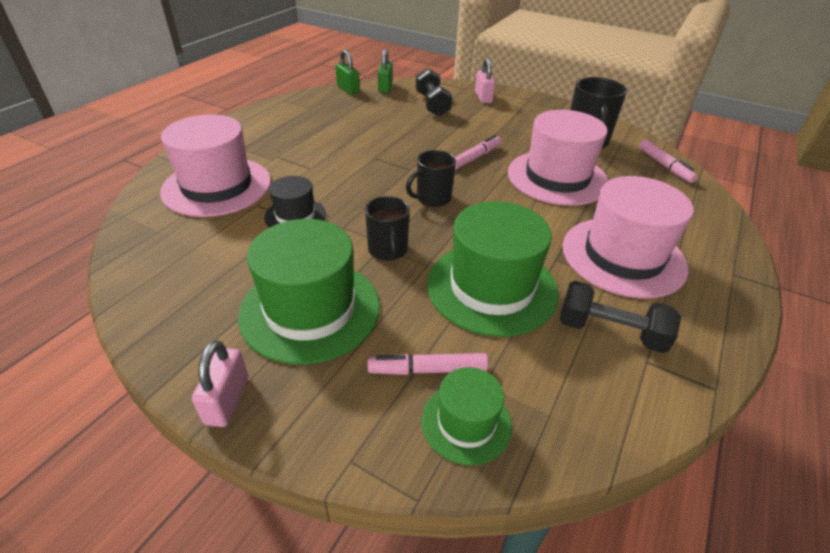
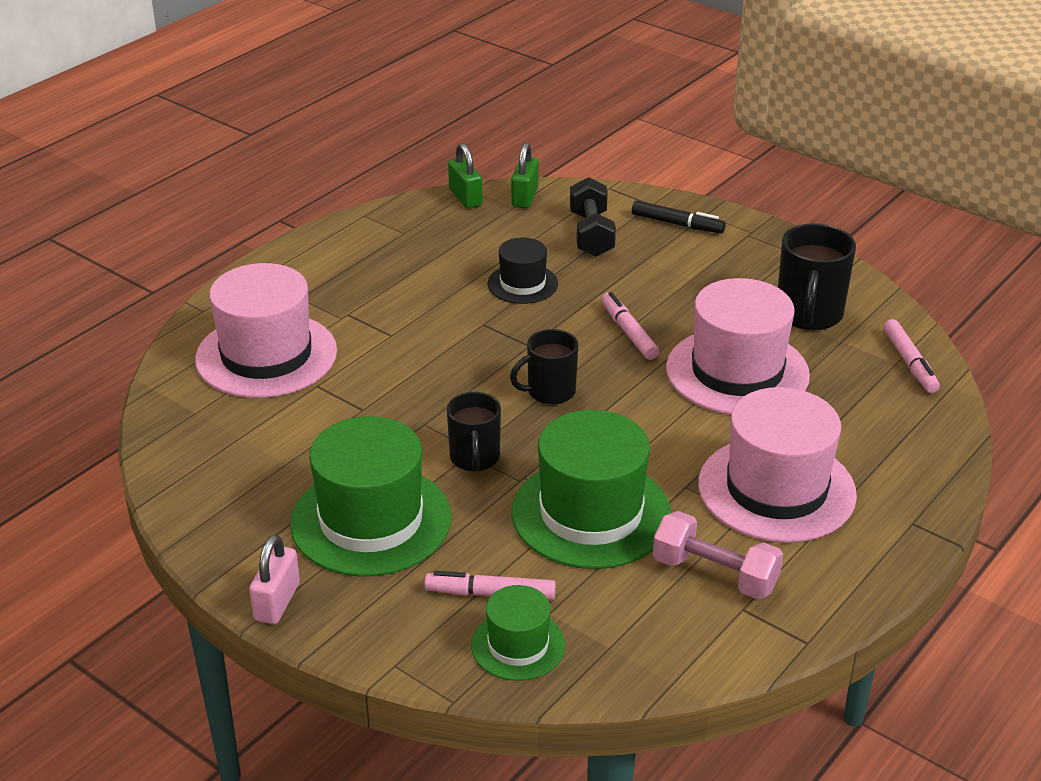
camera: 10 degrees right, 5 degrees down
black hat [264,176,326,228] -> black hat moved to [488,238,558,304]
pink marker [455,135,501,170] -> pink marker turned 75 degrees counterclockwise [601,292,659,360]
pink padlock [475,58,495,103] -> black marker [632,200,726,233]
black dumbbell [560,281,681,353] -> pink dumbbell [653,511,783,599]

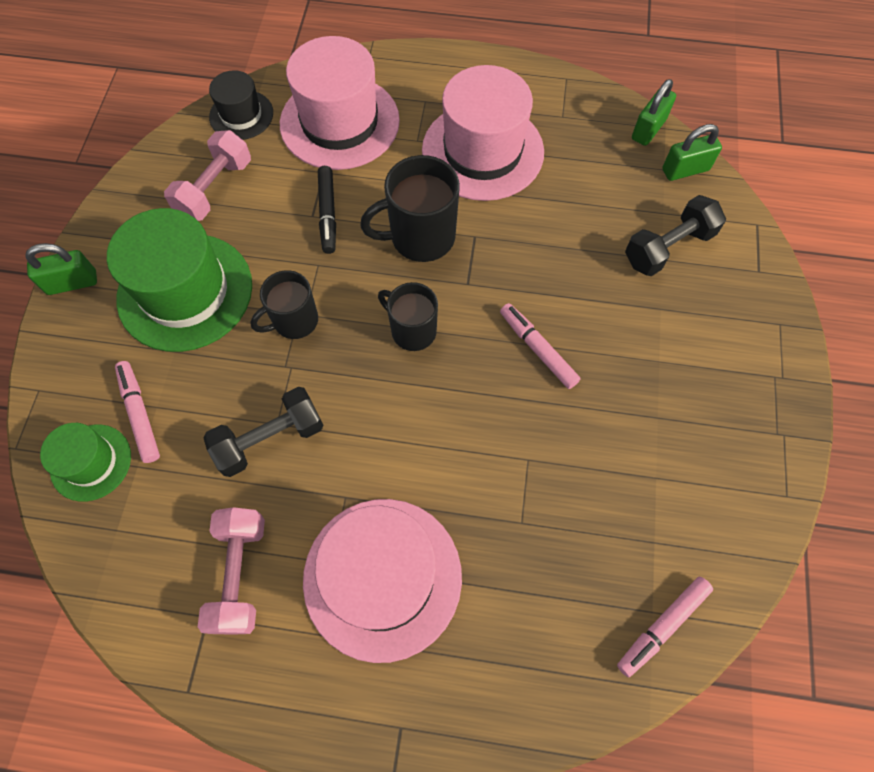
camera: 60 degrees right, 30 degrees up
pink padlock [249,535,300,624] -> green padlock [25,243,97,295]
black hat [488,238,558,304] -> black hat moved to [209,70,273,140]
green hat [511,410,671,569] -> black dumbbell [203,387,324,477]
pink marker [601,292,659,360] -> pink marker turned 75 degrees counterclockwise [500,303,581,389]
black marker [632,200,726,233] -> black marker moved to [318,166,336,254]
pink hat [666,278,810,415] -> pink hat moved to [422,65,544,201]
black mug [778,223,856,330] -> black mug moved to [360,155,460,262]
none -> pink dumbbell [164,130,251,221]

